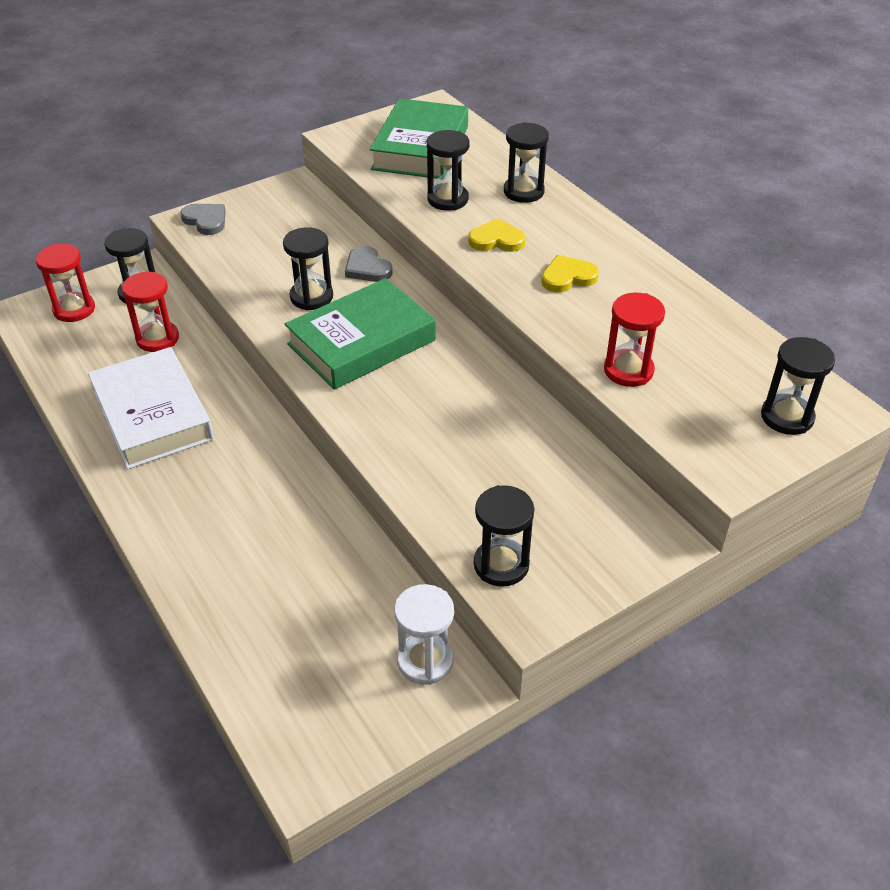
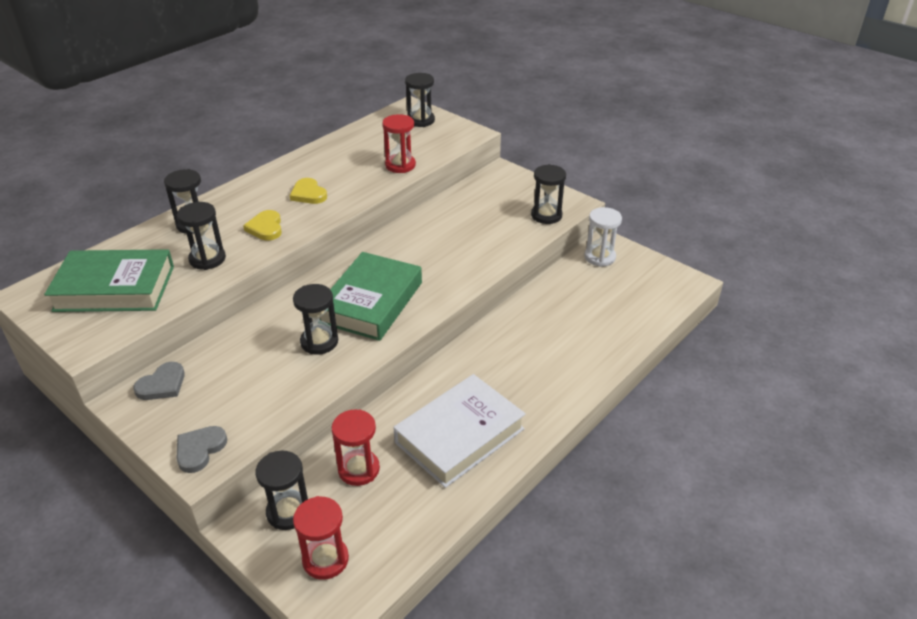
camera: 105 degrees left, 5 degrees down
green book [285,278,436,390] -> green book turned 75 degrees clockwise [320,252,422,341]
grey heart [345,246,392,282] -> grey heart moved to [133,362,185,400]

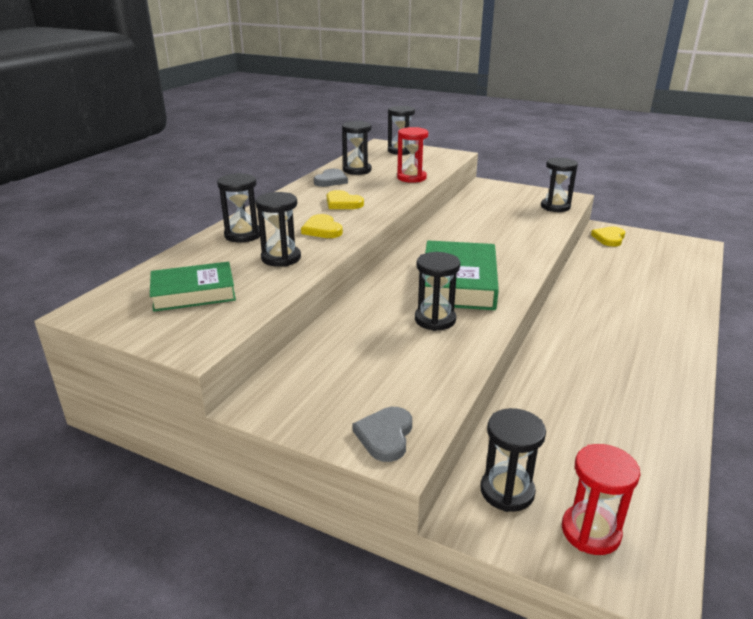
camera: 15 degrees left, 10 degrees down
green book [44,249,174,312] -> green book [150,262,236,312], size x0.66
grey heart [133,362,185,400] -> grey heart moved to [314,169,348,187]
red hourglass [332,409,380,486] -> none
white book [393,374,526,488] -> none
white hourglass [584,207,622,267] -> yellow heart [591,227,625,247]
none -> black hourglass [342,121,372,175]

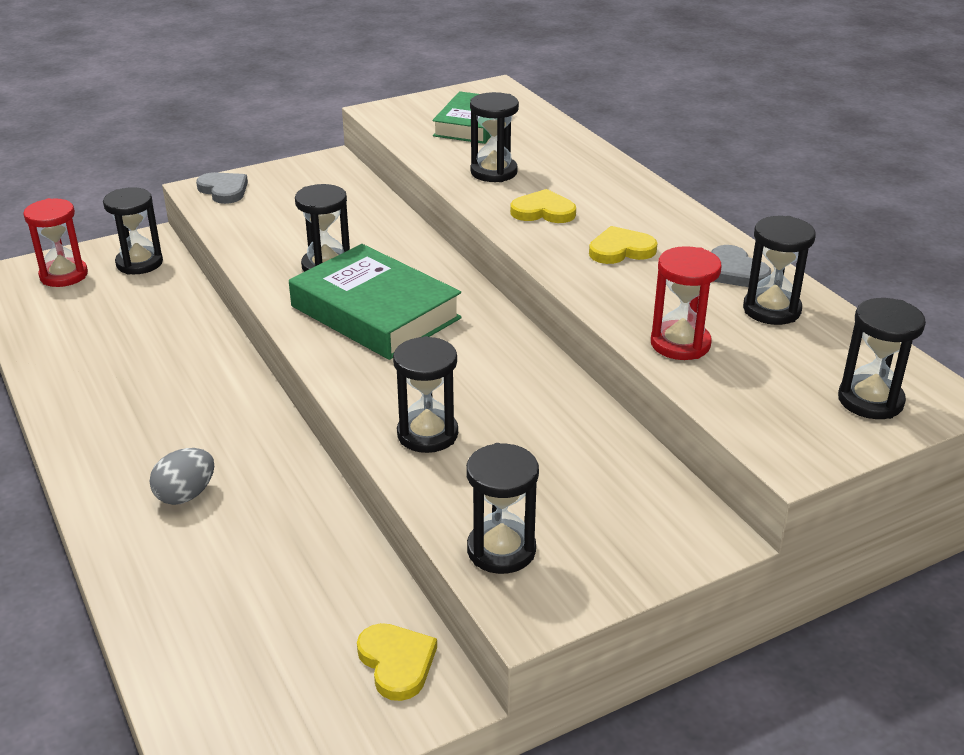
camera: 125 degrees right, 5 degrees up
black hourglass [217,173,260,243] -> black hourglass moved to [393,336,458,453]
none -> grey egg [150,448,214,505]

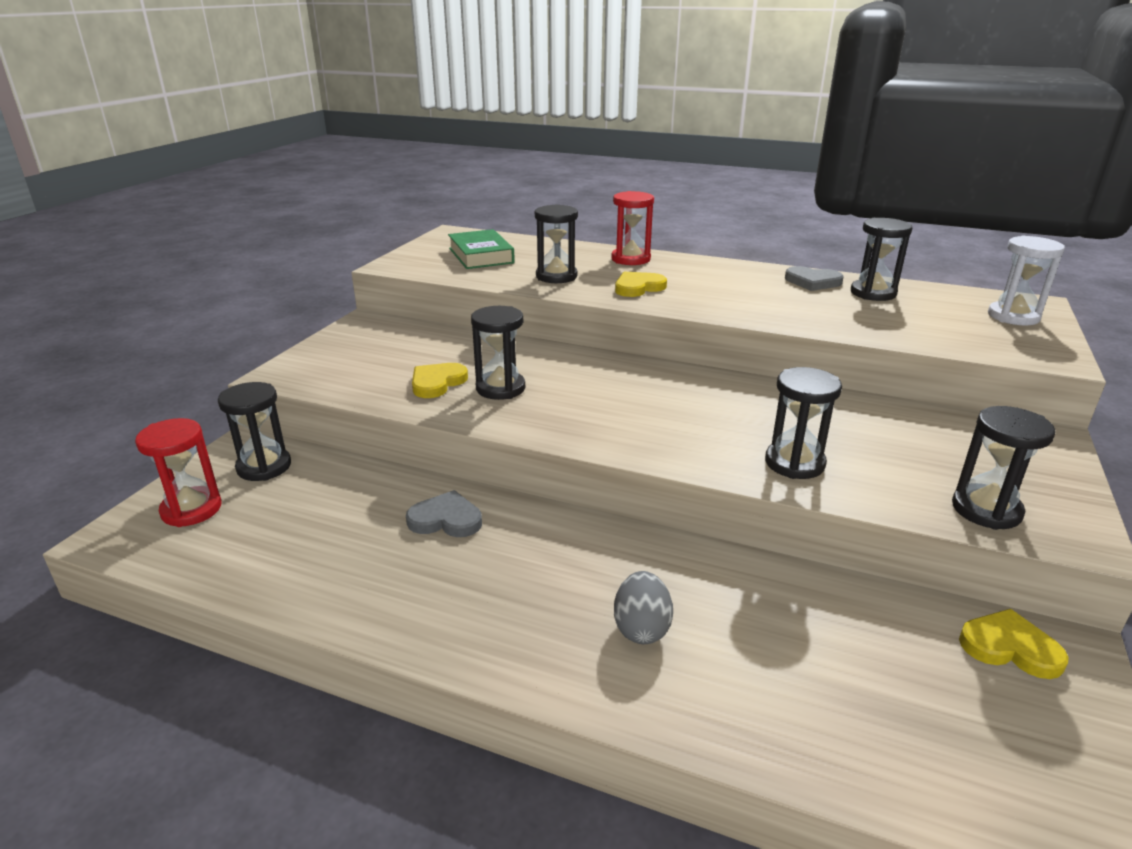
camera: 40 degrees left, 5 degrees down
grey heart [196,172,248,204] -> grey heart moved to [406,490,482,537]
green book [289,244,462,360] -> none
yellow heart [589,226,658,264] -> yellow heart moved to [412,363,468,398]
red hourglass [651,246,721,360] -> red hourglass moved to [611,191,654,265]
black hourglass [838,298,926,419] -> white hourglass [988,236,1065,325]

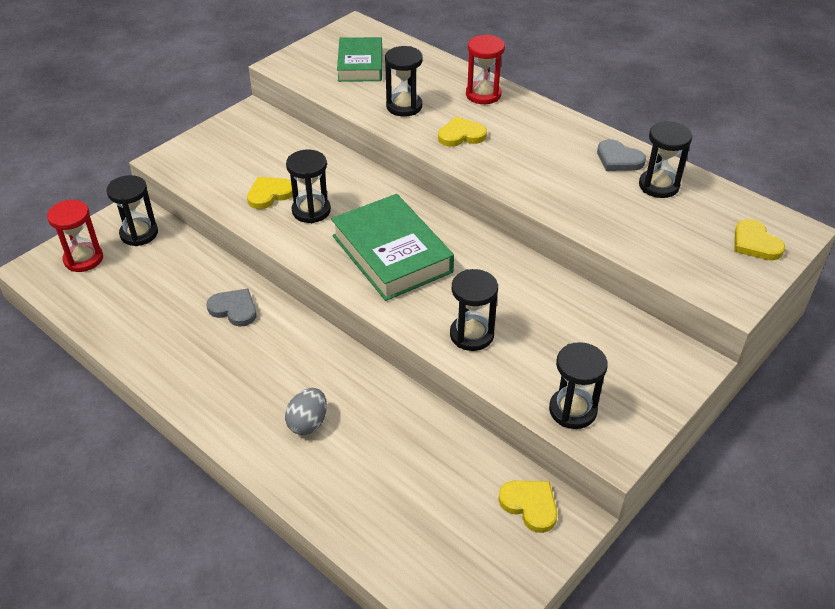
camera: 20 degrees right, 15 degrees up
white hourglass [988,236,1065,325] -> yellow heart [734,219,785,260]
none -> green book [331,194,454,301]

